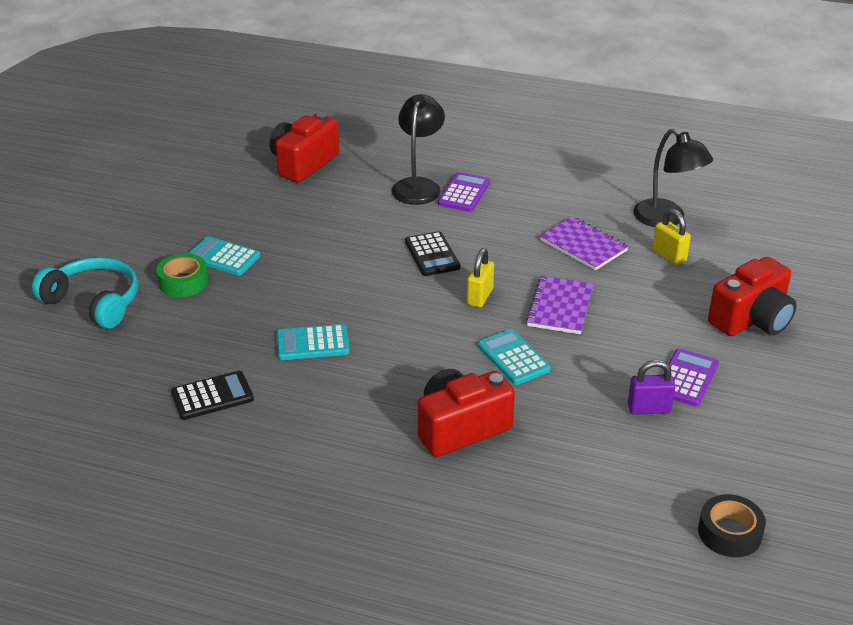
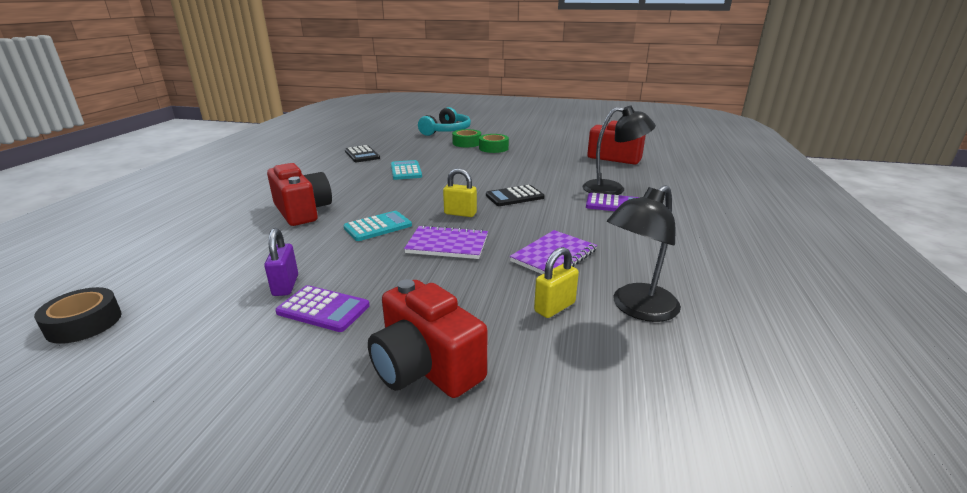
camera: 85 degrees right, 10 degrees down
turquoise calculator [189,236,260,275] -> green tape [479,134,509,153]

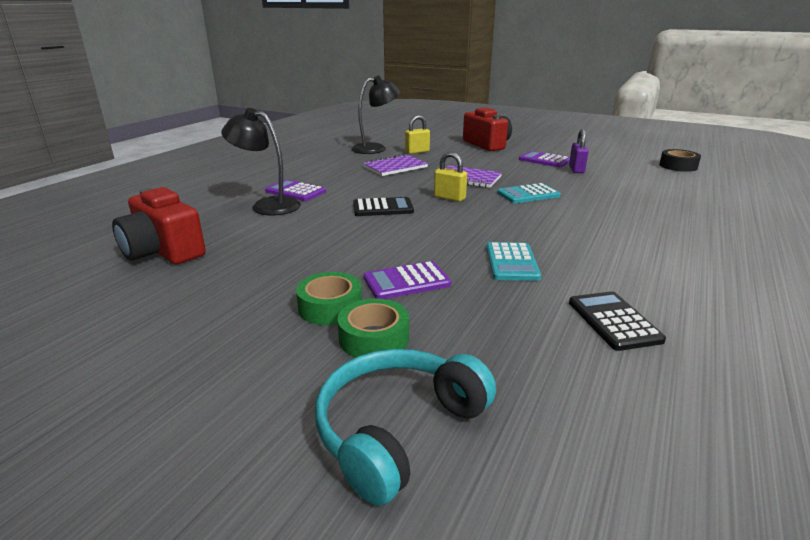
camera: 165 degrees left, 0 degrees up
red camera [267,163,332,226] -> none
none -> purple calculator [364,261,451,299]

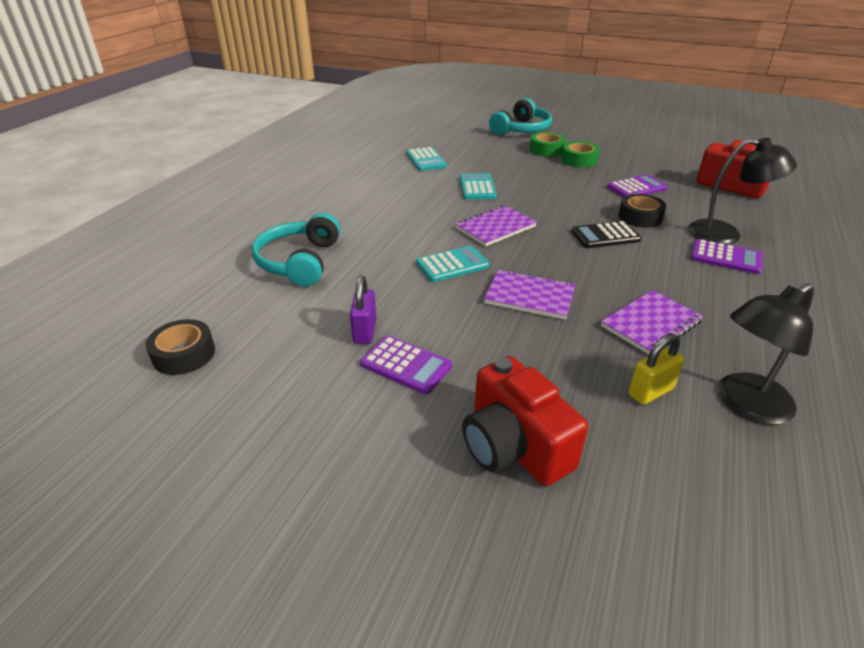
camera: 175 degrees right, 10 degrees up
purple calculator [364,261,451,299] -> purple calculator moved to [607,174,668,197]
yellow padlock [434,152,467,202] -> none
black calculator [569,291,666,351] -> turquoise calculator [406,147,447,171]
none -> turquoise headphones [252,213,340,286]
none -> purple notebook [455,205,537,246]
none -> black tape [618,194,666,228]

